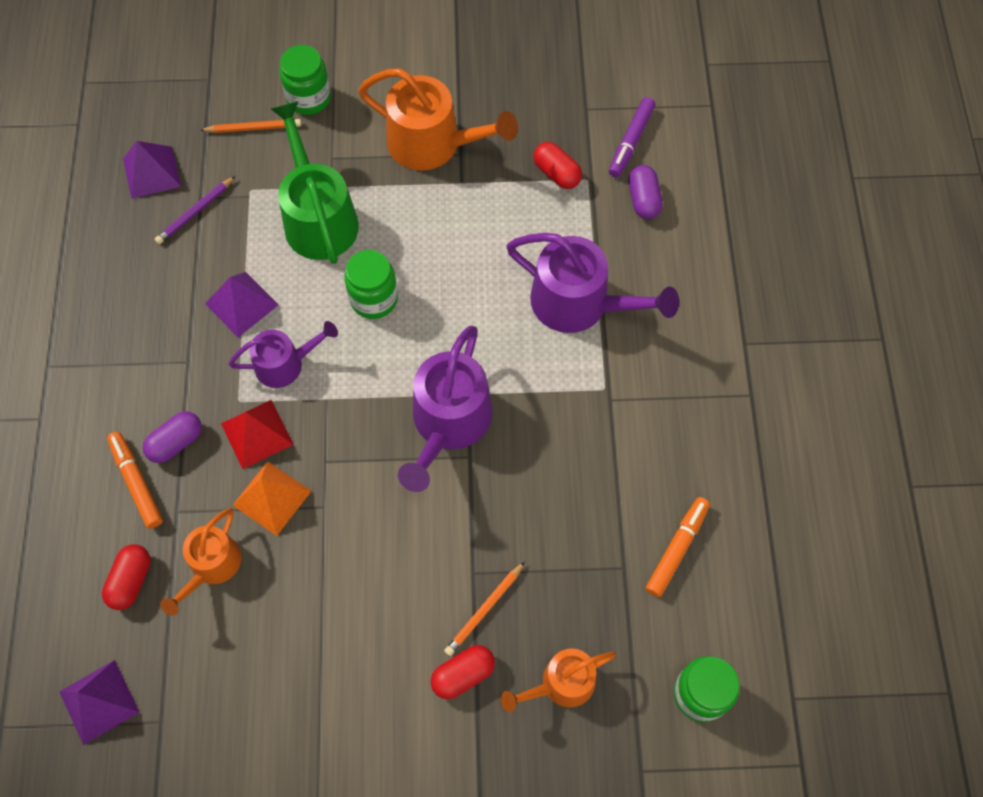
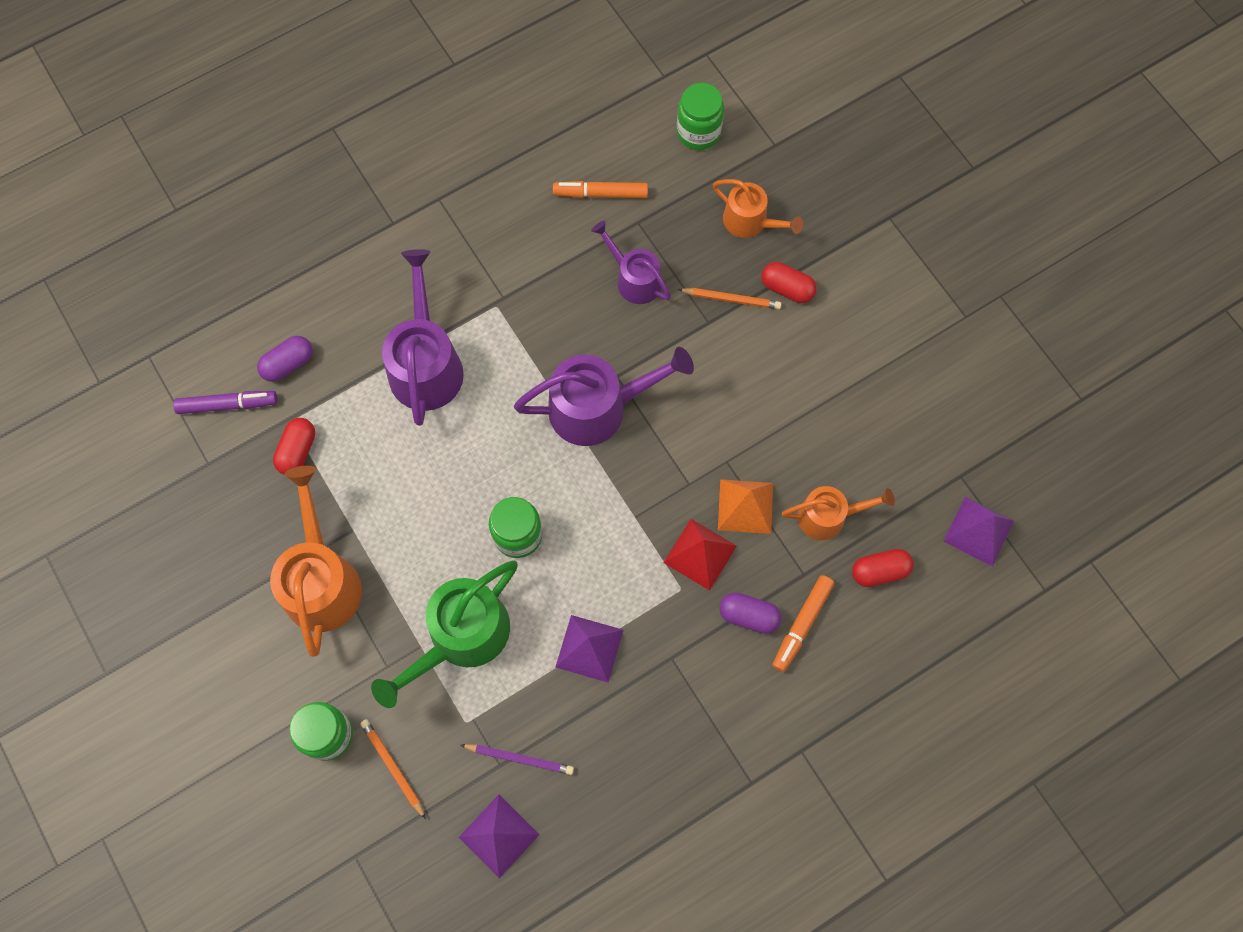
camera: 120 degrees left, 5 degrees up
purple watering can [228,321,338,388] -> purple watering can moved to [591,221,671,304]

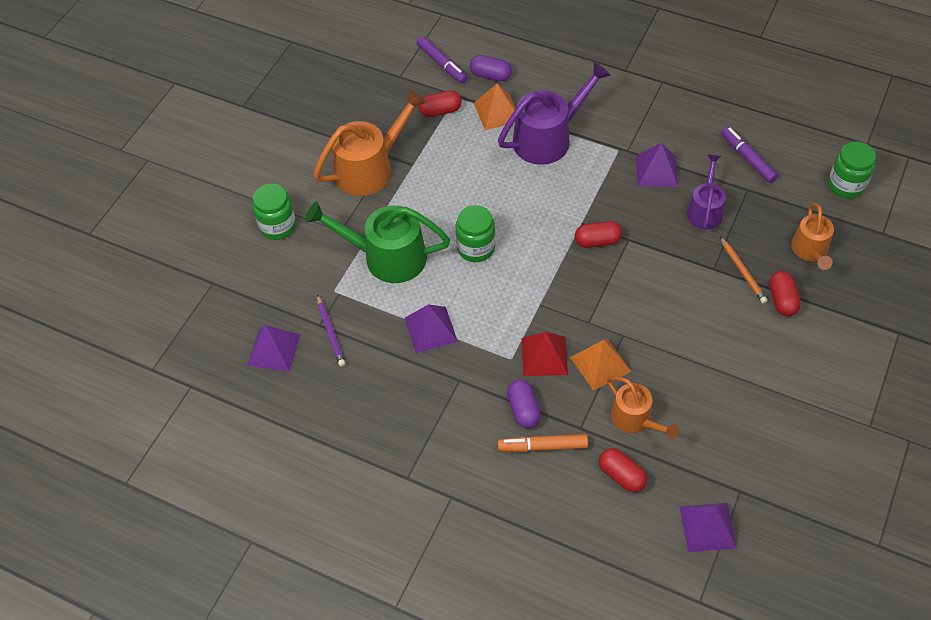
camera: 60 degrees right, 15 degrees down
orange pencil [360,719,426,819] -> none
purple watering can [514,347,694,446] -> red capsule [575,221,622,248]
orange marker [553,181,648,198] -> purple marker [721,127,778,183]
none -> orange pyramid [474,84,516,130]
none -> purple pyramid [636,143,678,187]

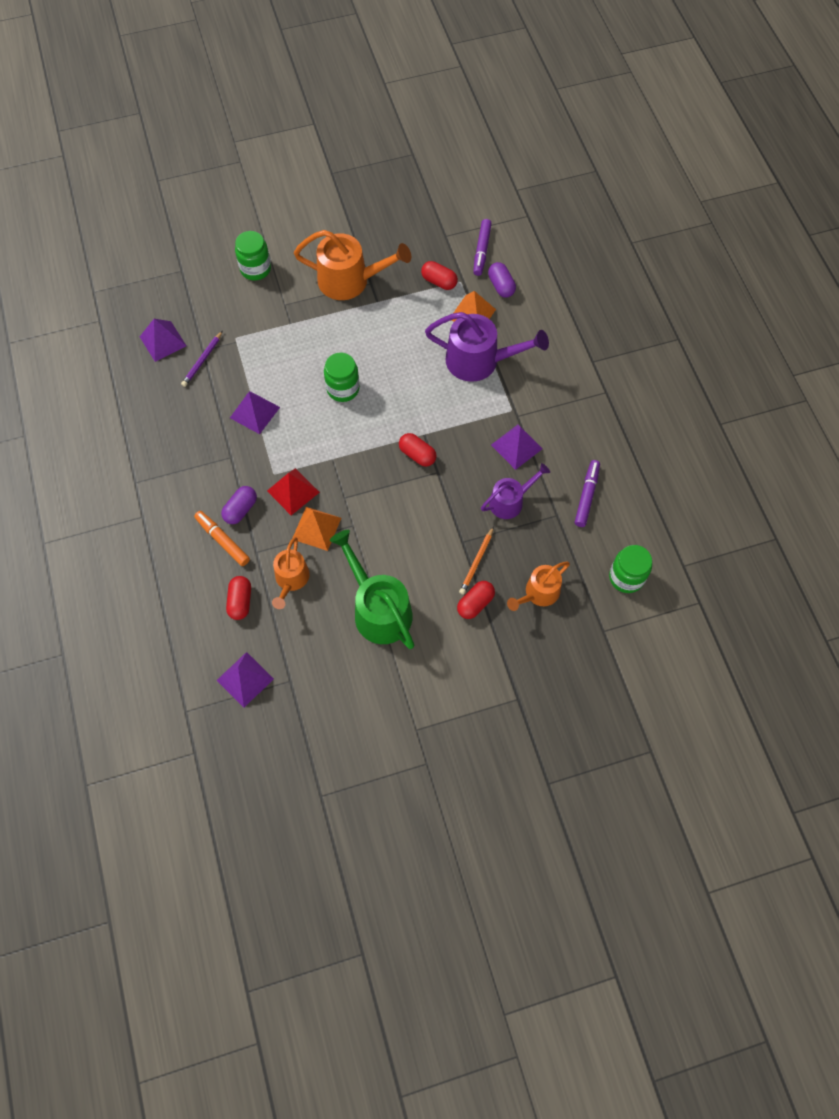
camera: 45 degrees right, 10 degrees up
green watering can [305,201,450,283] -> green watering can moved to [330,530,415,649]

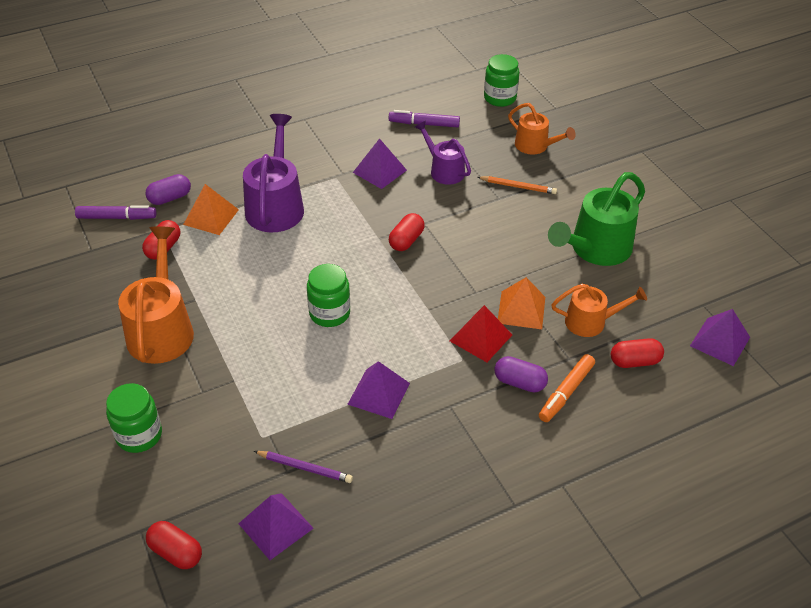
camera: 100 degrees left, 20 degrees down
red capsule [457,581,495,619] -> red capsule moved to [146,521,202,569]

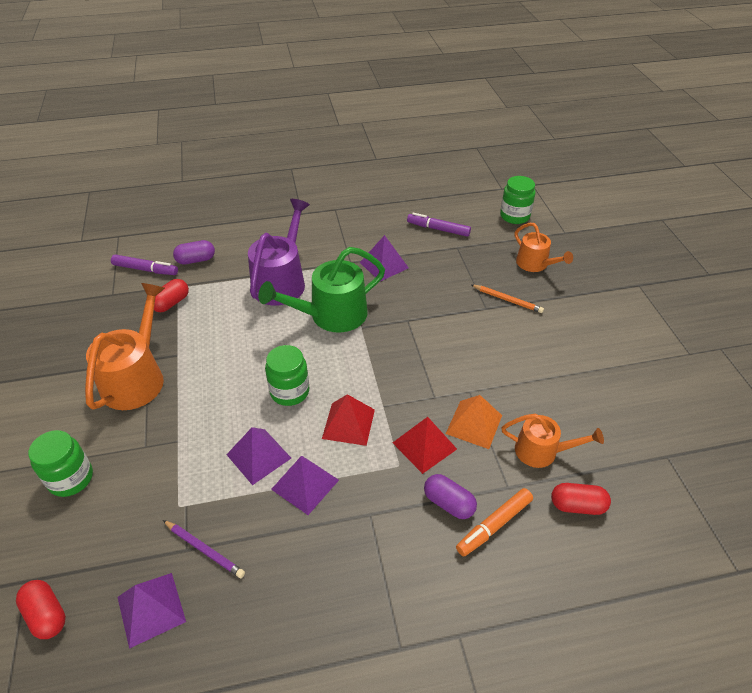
camera: 15 degrees right, 0 degrees up
orange pyramid [183,184,239,235] -> none
red capsule [389,213,425,251] -> none
purple watering can [415,121,471,185] -> none
green watering can [548,172,645,266] -> green watering can moved to [258,247,385,332]
purple pyramid [690,309,750,366] -> purple pyramid moved to [226,427,291,485]
none -> red pyramid [322,394,375,446]

